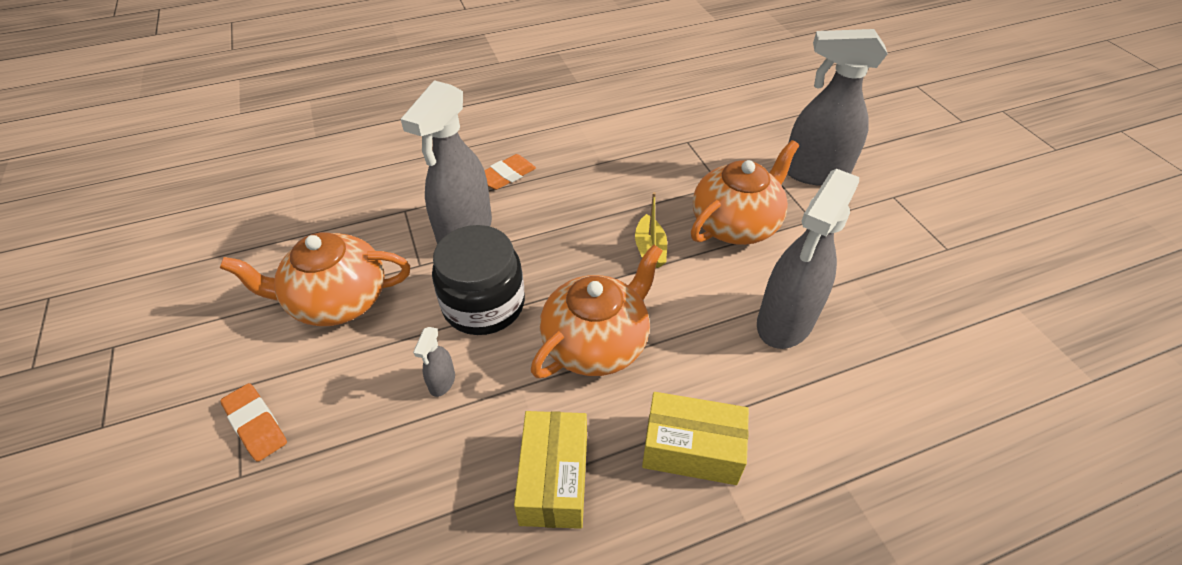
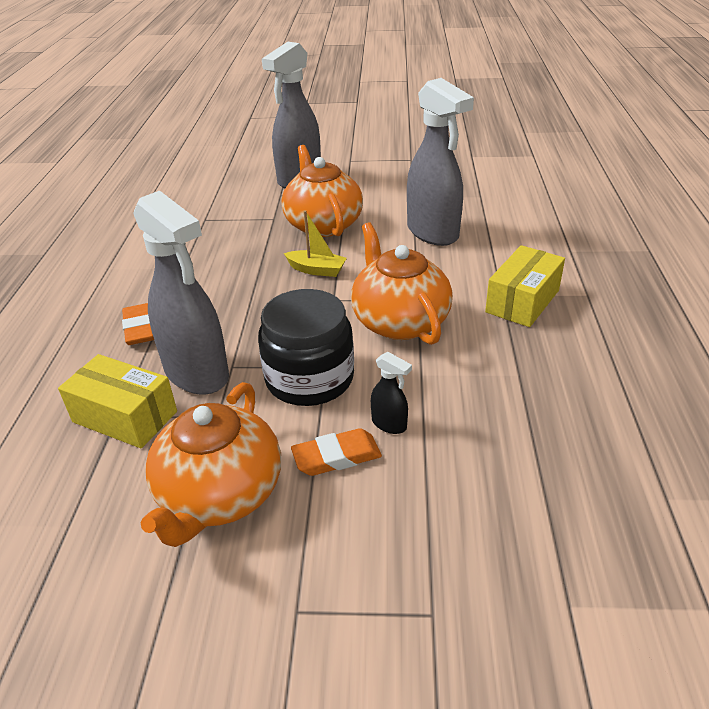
camera: 65 degrees left, 10 degrees down
orange eraser [220,383,287,462] -> orange eraser moved to [291,428,382,476]
grey spray bottle [413,327,455,397] -> black spray bottle [371,352,412,434]
yellow box [514,411,587,529] -> yellow box moved to [58,354,177,449]

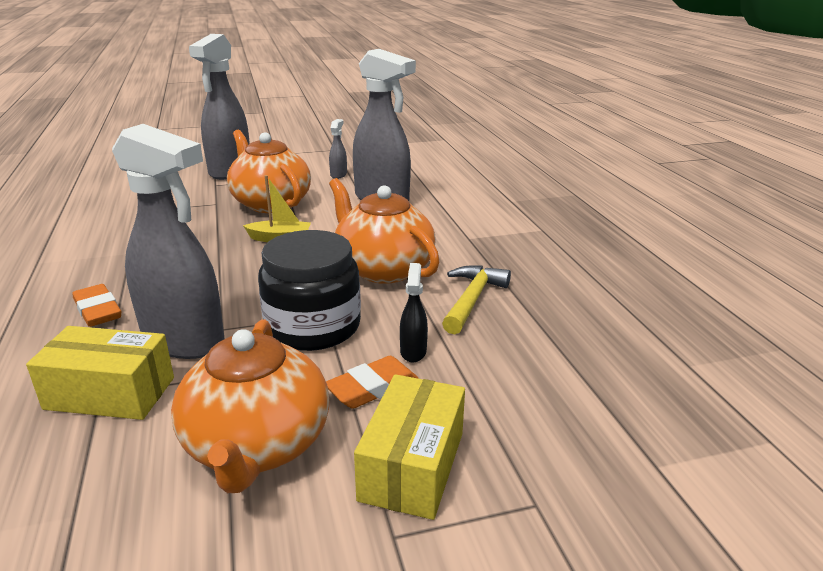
camera: 20 degrees left, 10 degrees down
black spray bottle [371,352,412,434] -> black spray bottle turned 105 degrees counterclockwise [400,263,428,363]
yellow box [485,245,565,327] -> yellow box moved to [354,374,465,520]
none -> grey spray bottle [329,119,347,179]
none -> yellow hammer [442,266,511,334]

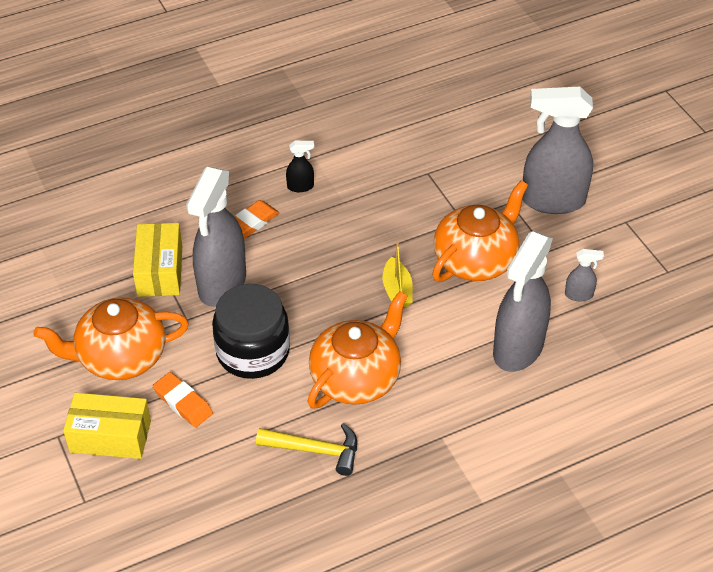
camera: 80 degrees right, 20 degrees up
black spray bottle [400,263,428,363] -> black spray bottle moved to [286,141,314,192]

